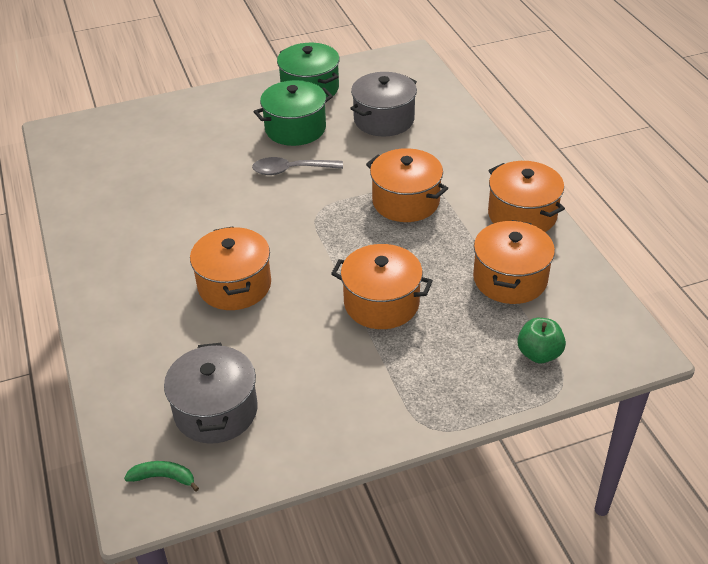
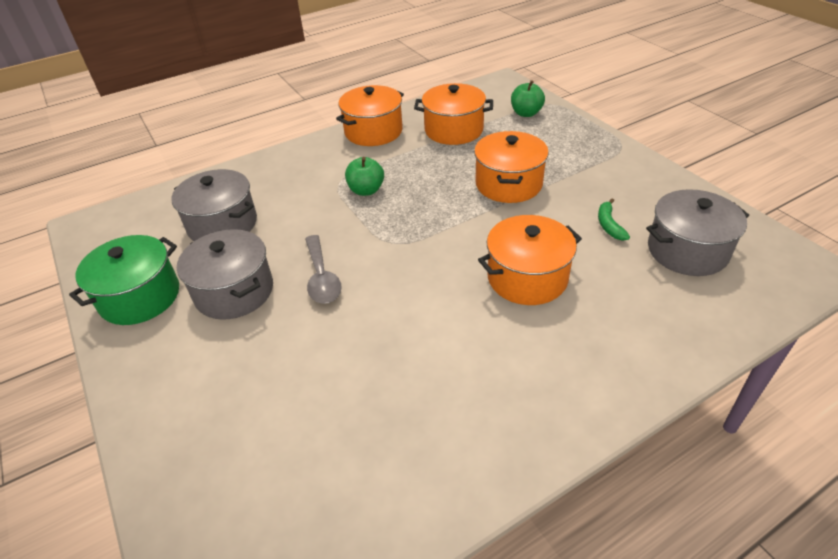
camera: 100 degrees left, 0 degrees up
green banana [124,461,199,492] -> green banana moved to [598,198,630,241]
green pot [254,80,333,146] -> grey pot [177,229,273,320]
orange pot [366,148,448,222] -> green apple [345,157,384,196]

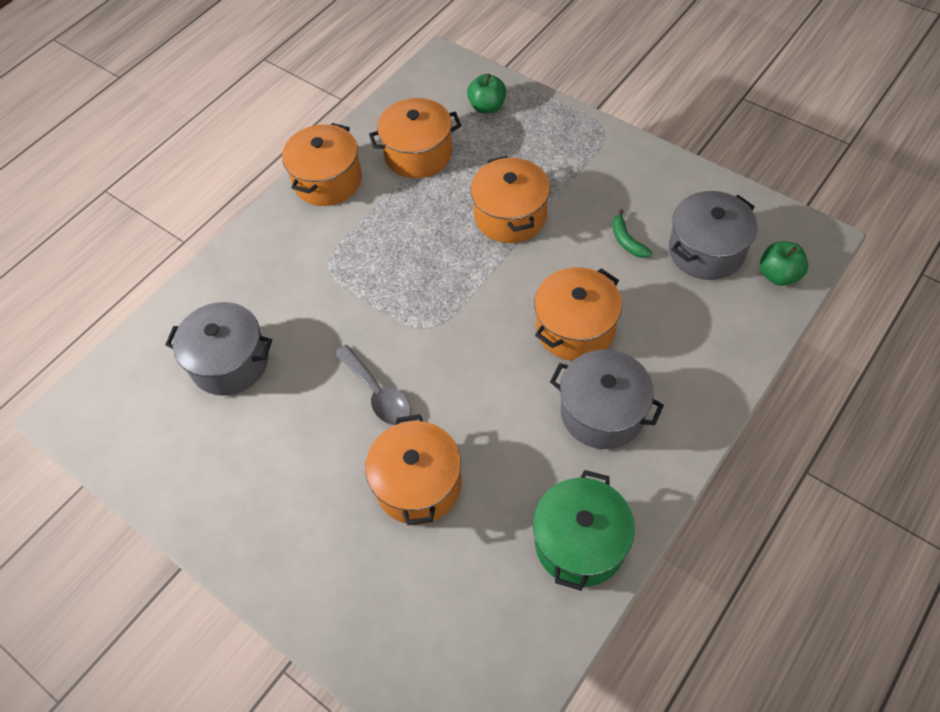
camera: 20 degrees left, 15 degrees up
green pot [69,235,179,325] -> green pot moved to [533,470,635,591]
grey pot [177,229,273,320] -> grey pot moved to [550,349,664,449]
green apple [345,157,384,196] -> green apple moved to [760,241,808,286]
none -> orange pot [365,414,462,525]

